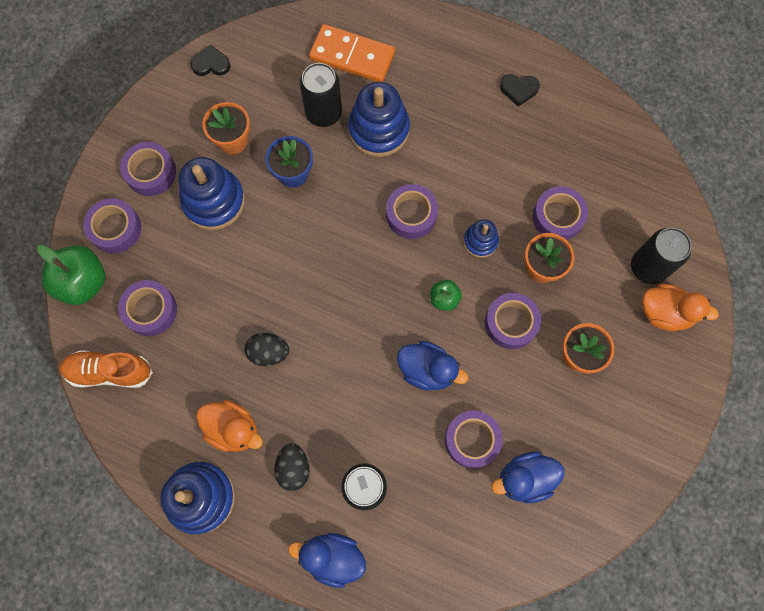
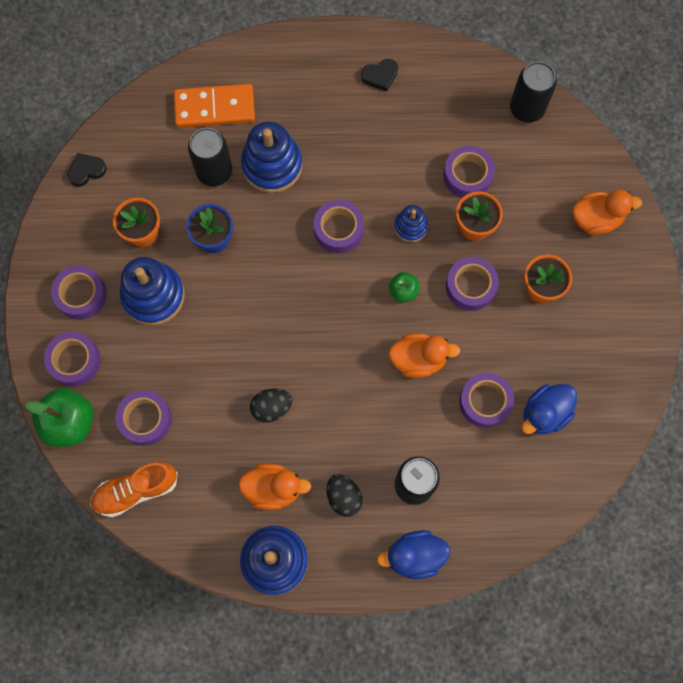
camera: 25 degrees left, 0 degrees up
blue duck [397,341,468,391] -> orange duck [388,333,461,378]
black can [631,228,692,284] -> black can moved to [510,62,557,122]

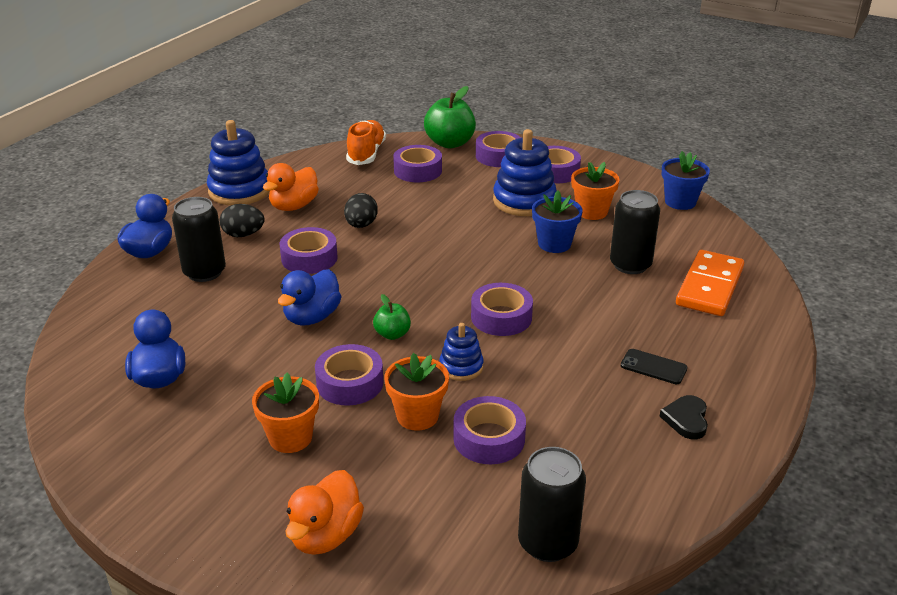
camera: 120 degrees right, 40 degrees down
black heart [67,153,107,187] -> blue flower pot [662,151,710,210]
blue stacking toy [241,122,302,193] -> none
orange duck [388,333,461,378] -> blue duck [278,269,341,326]
purple tape [459,373,514,428] -> purple tape moved to [280,227,338,274]
none -> black phone [621,349,687,384]

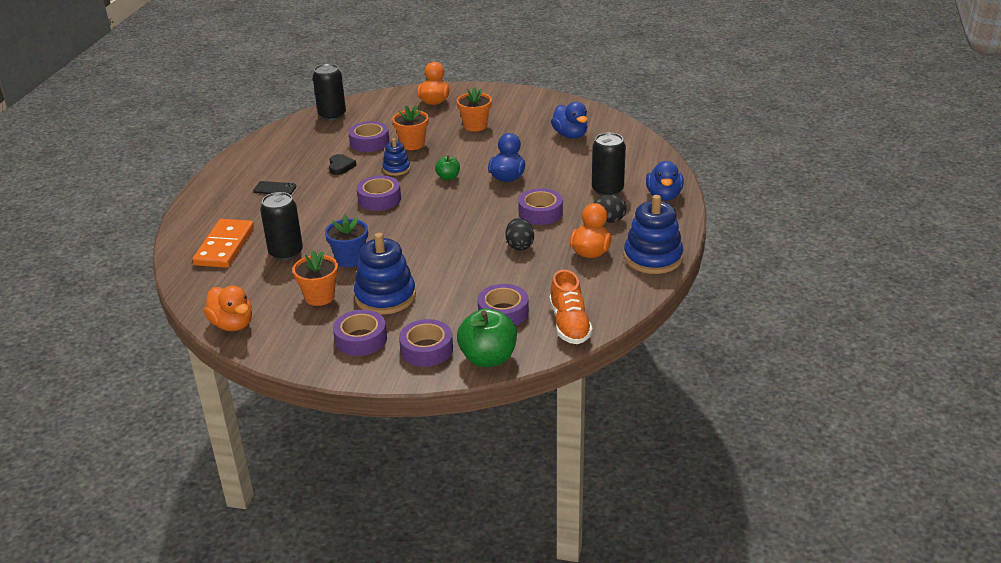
camera: 165 degrees right, 0 degrees up
purple tape [315,344,383,406] -> none
black heart [659,395,708,439] -> black heart moved to [329,154,357,175]
blue flower pot [662,151,710,210] -> orange duck [204,286,252,331]

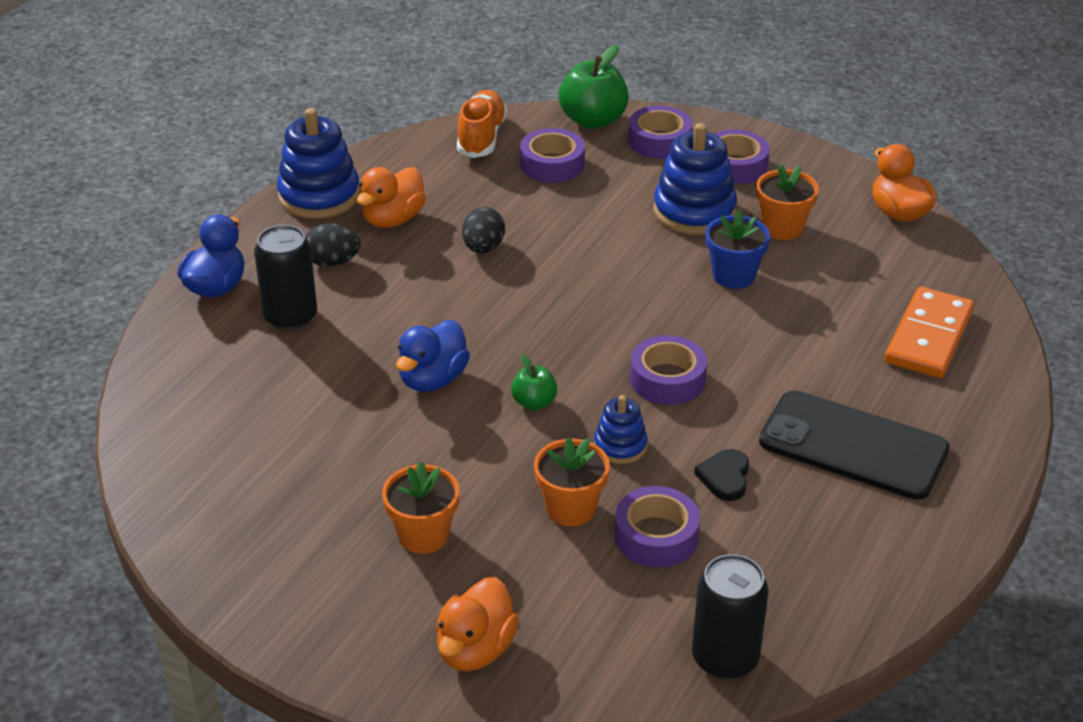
camera: 165 degrees left, 5 degrees up
black phone [253,181,296,195] -> black phone [759,390,950,500], size x2.36
black can [260,192,303,261] -> none
purple tape [518,188,563,225] -> none
blue duck [551,102,588,139] -> none

